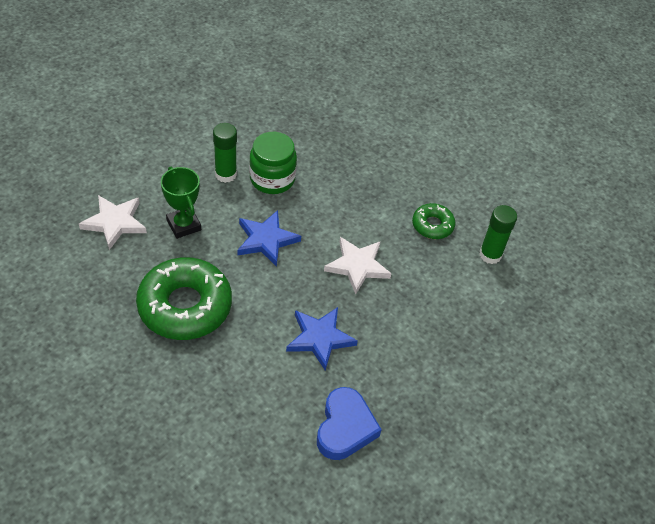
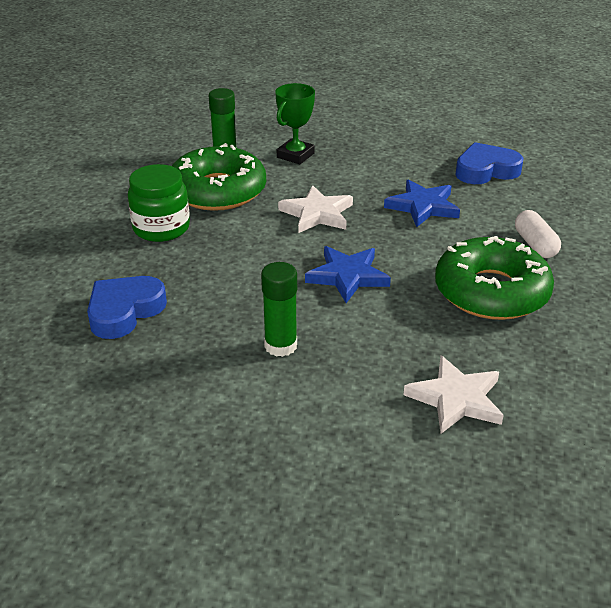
camera: 115 degrees left, 15 degrees down
green trophy [161,167,201,239] -> green trophy moved to [275,83,315,164]
green jar [249,132,297,194] -> green jar moved to [128,164,190,242]
green donut [412,203,455,239] -> green donut [172,143,266,211], size x1.98
none -> blue heart [87,276,167,339]
none -> white capsule [515,210,561,258]

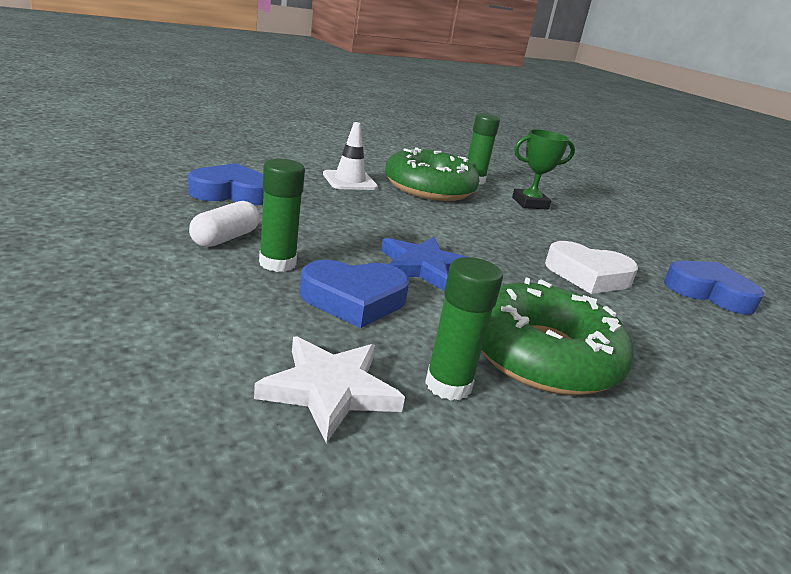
camera: 40 degrees right, 10 degrees down
green jar [128,164,190,242] -> white traffic cone [323,122,378,190]
white star [278,185,353,233] -> none
blue star [384,179,460,227] -> white heart [545,241,638,294]
white capsule [515,210,561,258] -> white capsule moved to [189,201,260,247]
none -> blue heart [299,260,409,328]
none -> green glue stick [425,257,503,400]

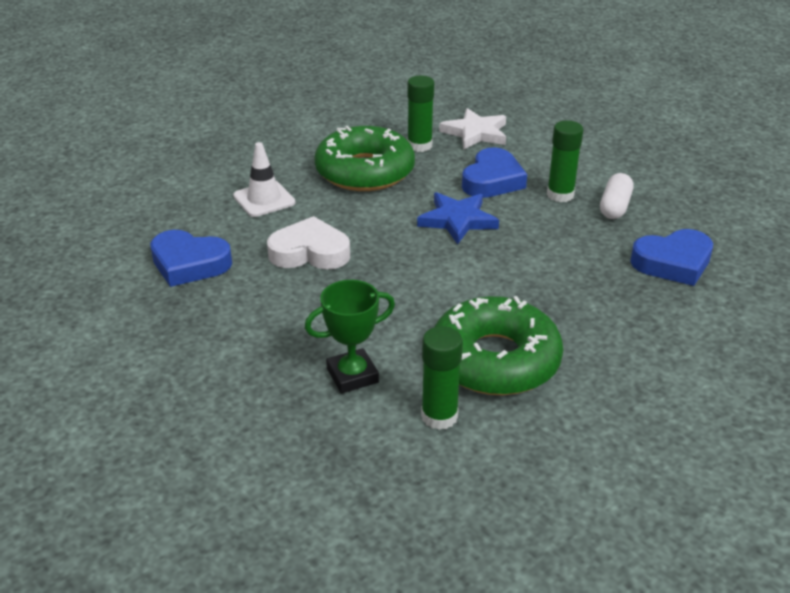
camera: 175 degrees right, 10 degrees up
blue heart [299,260,409,328] -> blue heart turned 135 degrees clockwise [462,147,527,198]
white traffic cone [323,122,378,190] -> white traffic cone moved to [233,142,296,217]

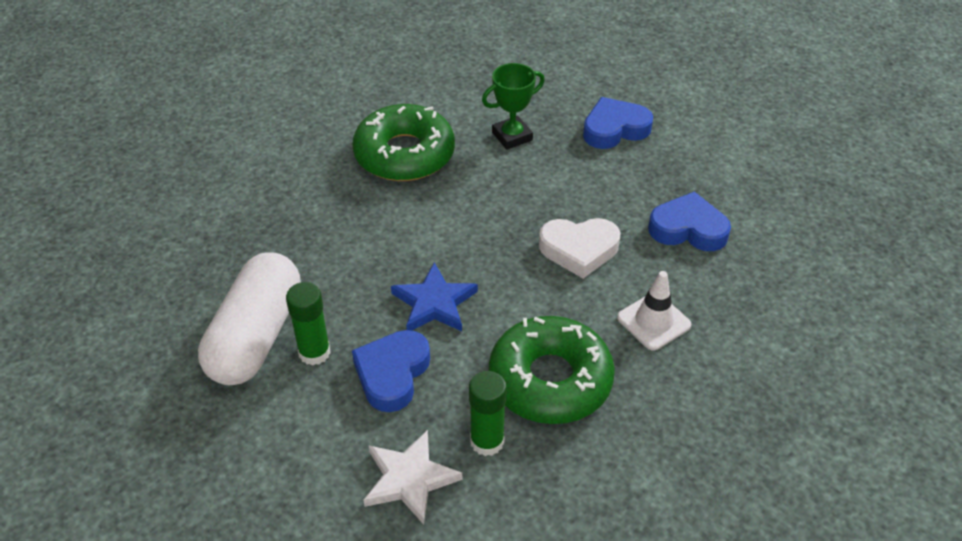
camera: 175 degrees right, 10 degrees up
green glue stick [421,326,463,430] -> none
white capsule [600,173,633,219] -> white capsule [198,252,301,385], size x2.06
blue heart [630,229,713,286] -> blue heart moved to [583,97,653,149]

